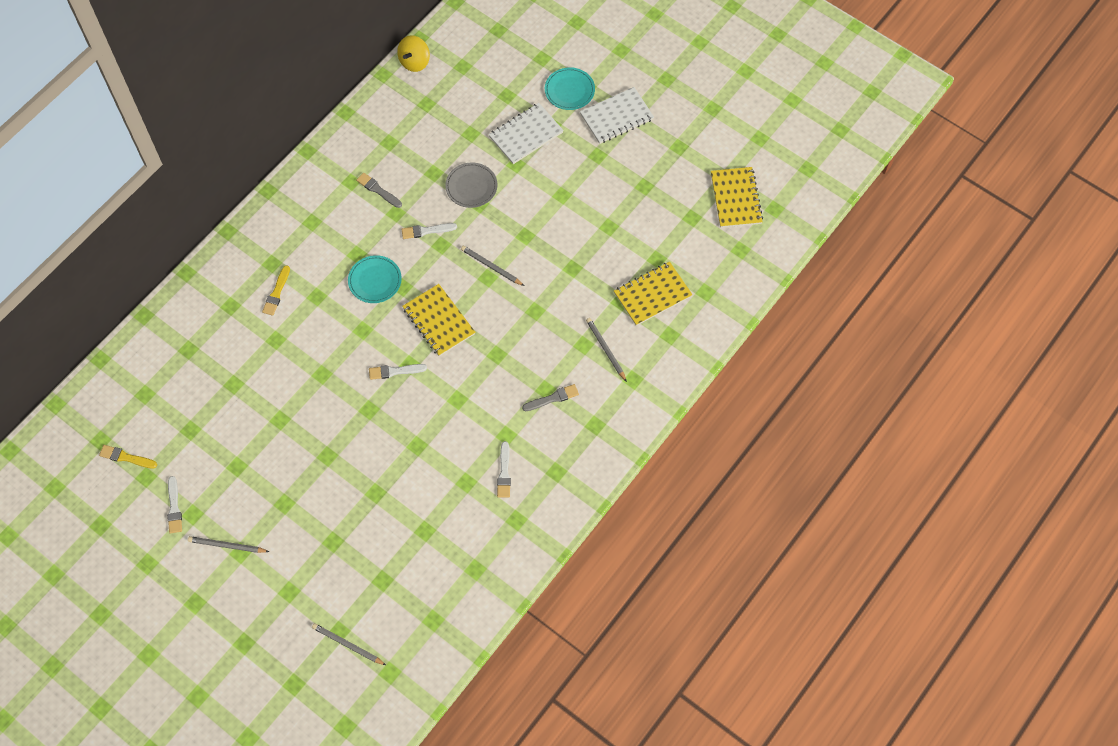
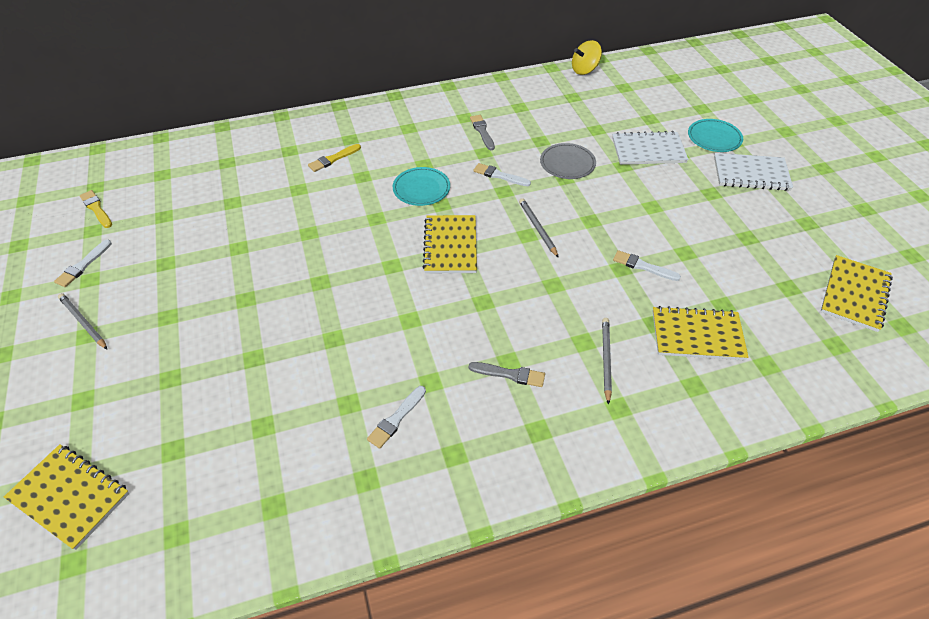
camera: 35 degrees right, 15 degrees down
grey pencil [312,623,386,665] -> yellow notebook [4,444,129,550]
white brush [369,364,427,380] -> white brush moved to [613,250,681,281]

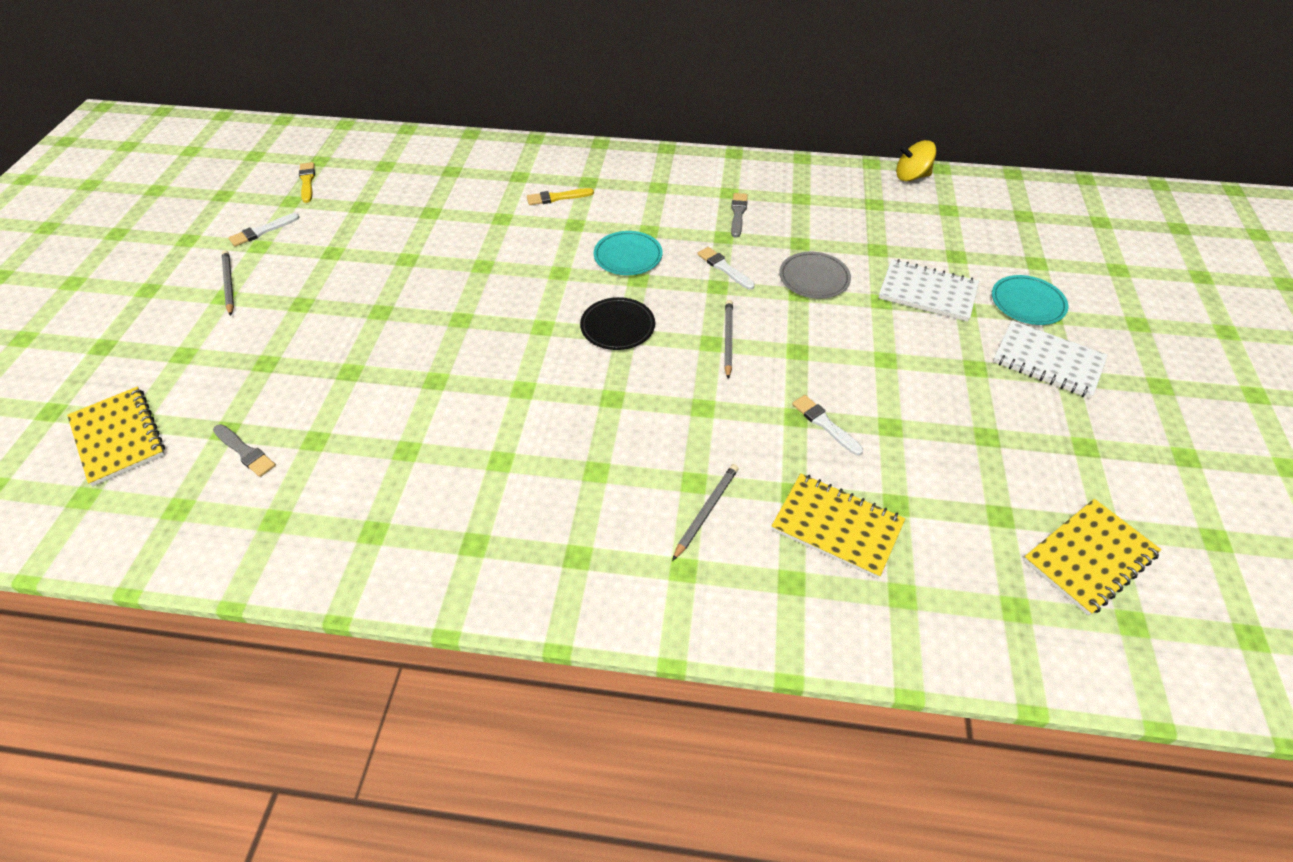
camera: 25 degrees right, 0 degrees up
white brush [367,386,426,449] -> none
yellow notebook [423,215,477,274] -> black plate [580,297,655,350]
grey brush [469,362,545,387] -> grey brush moved to [213,424,276,477]

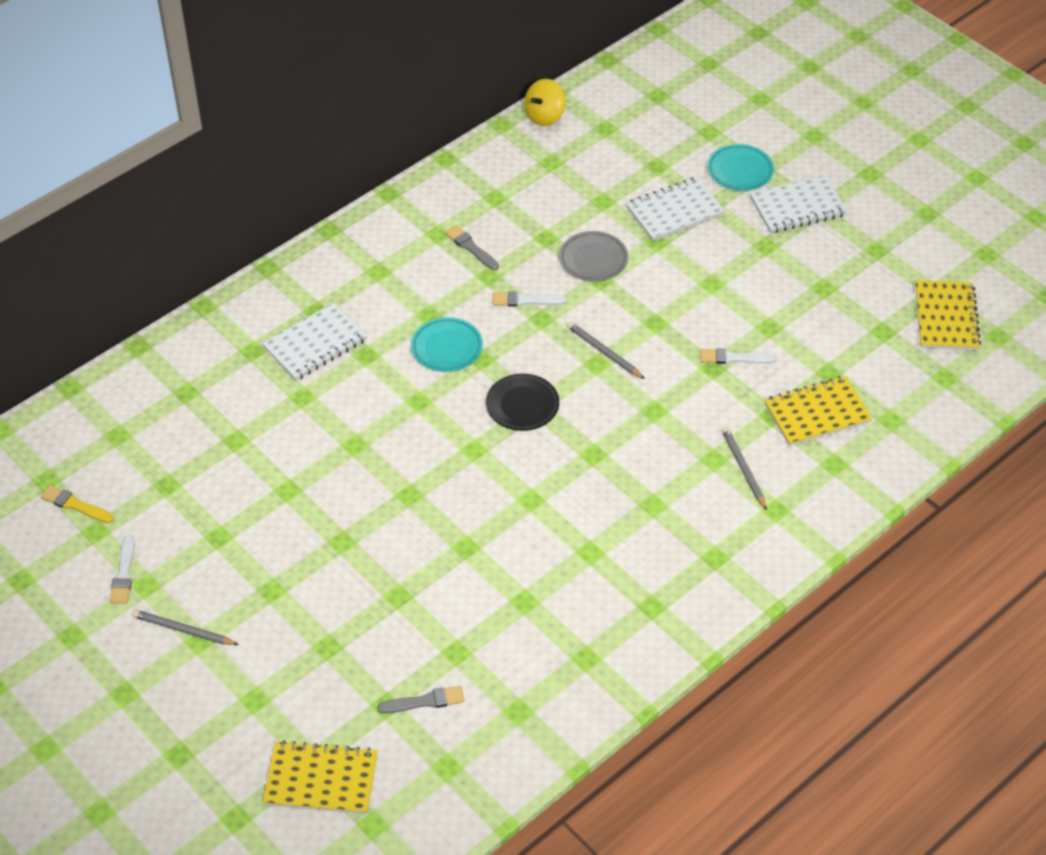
camera: 50 degrees left, 0 degrees up
yellow brush [527,188,594,205] -> white notebook [262,303,367,381]

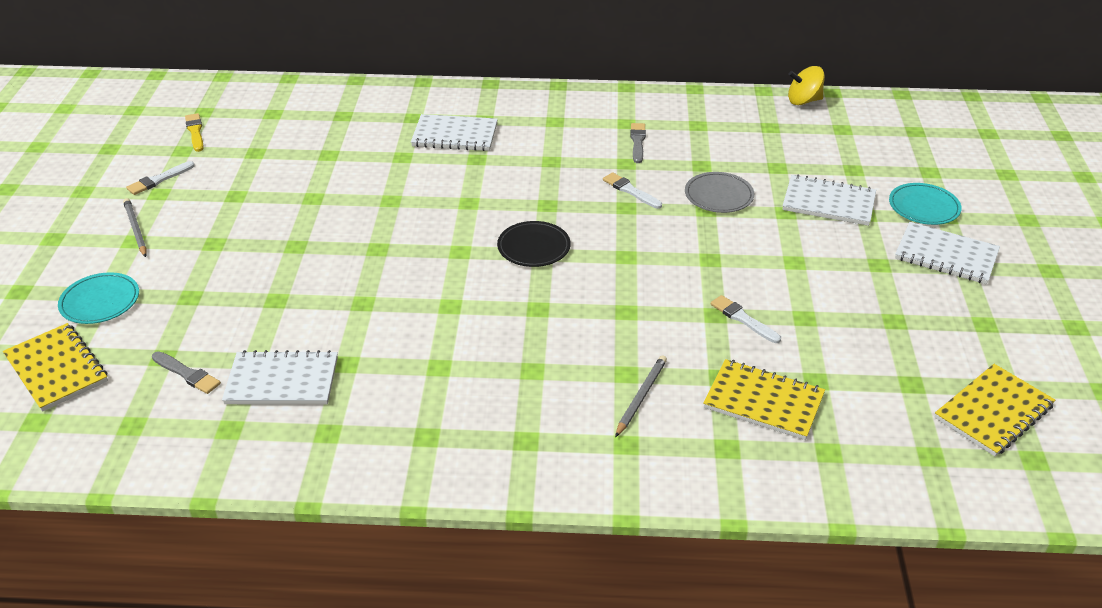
camera: 45 degrees right, 10 degrees down
turquoise plate [411,317,483,372] -> turquoise plate moved to [58,272,139,324]
grey pencil [567,322,645,379] -> none
none -> white notebook [222,350,338,405]

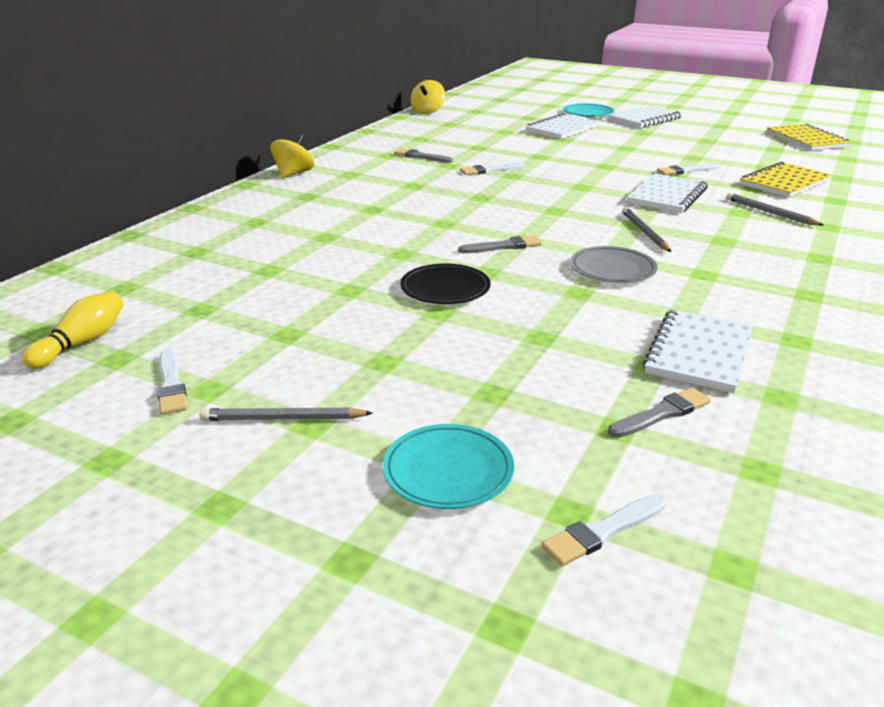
camera: 65 degrees left, 10 degrees down
yellow notebook [3,323,108,412] -> white brush [541,494,667,566]
yellow brush [185,113,204,152] -> yellow bowling pin [22,291,124,369]
white notebook [411,114,498,151] -> white notebook moved to [626,173,708,213]
black plate [497,221,571,267] -> black plate moved to [400,264,491,304]
grey plate [685,172,754,213] -> grey plate moved to [570,246,658,283]
none -> yellow spinning top [270,134,314,178]
none -> grey brush [458,236,542,253]
none -> grey pencil [622,207,671,252]

